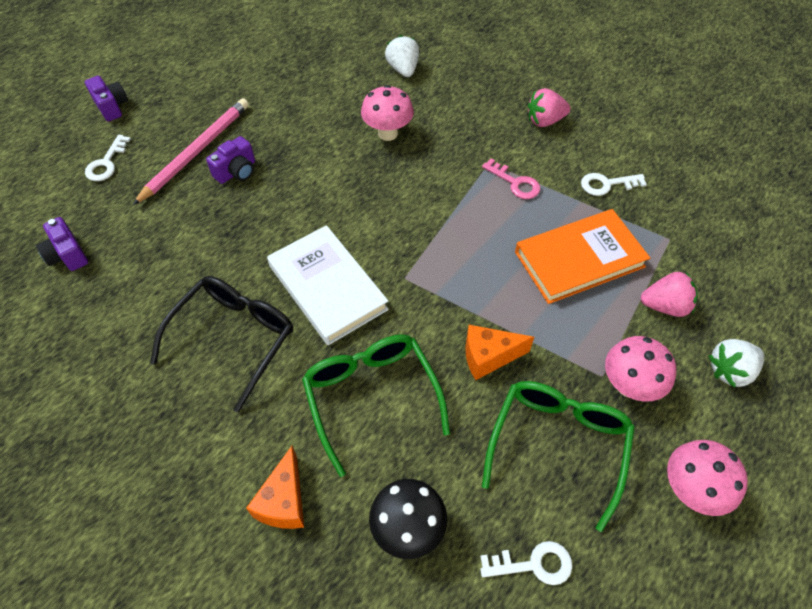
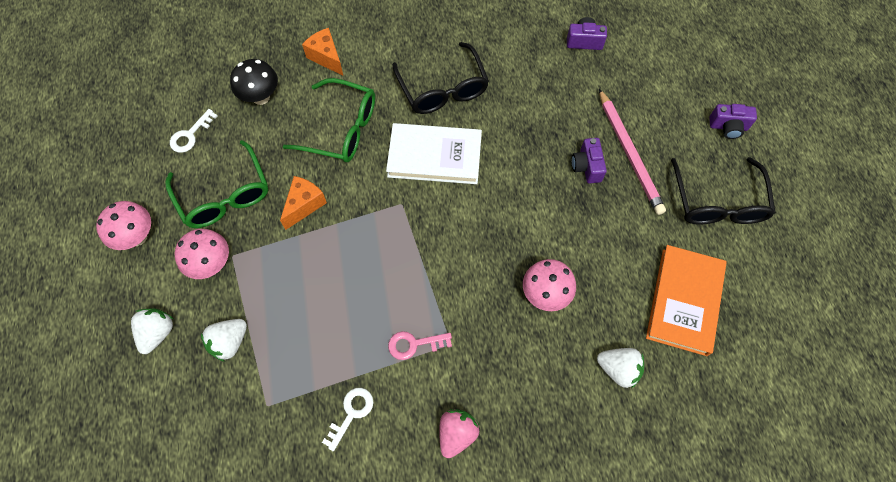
camera: 130 degrees right, 10 degrees up
white key [85,135,131,181] -> none
orange book [515,209,650,304] -> orange book moved to [646,245,727,356]
pink strawberry [641,272,698,317] -> white strawberry [201,319,247,362]
none -> black glasses [671,157,776,225]

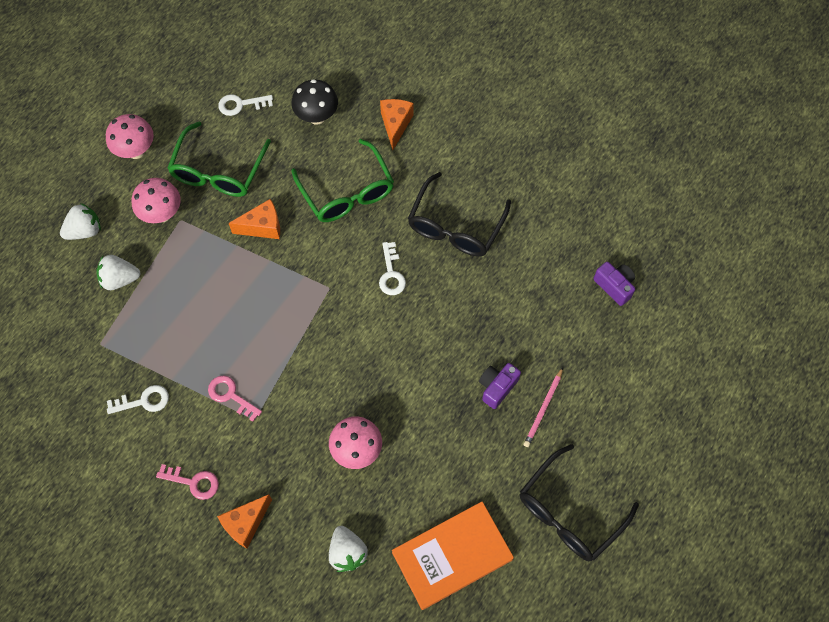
camera: 45 degrees right, 0 degrees up
white book [386,123,482,184] -> white key [379,242,406,295]
pink strawberry [439,409,479,458] -> pink key [156,464,219,500]
pink pencil [599,89,666,215] -> pink pencil [524,367,563,447], size x0.56
purple camera [709,104,757,139] -> none
none -> orange cheese [217,494,272,549]

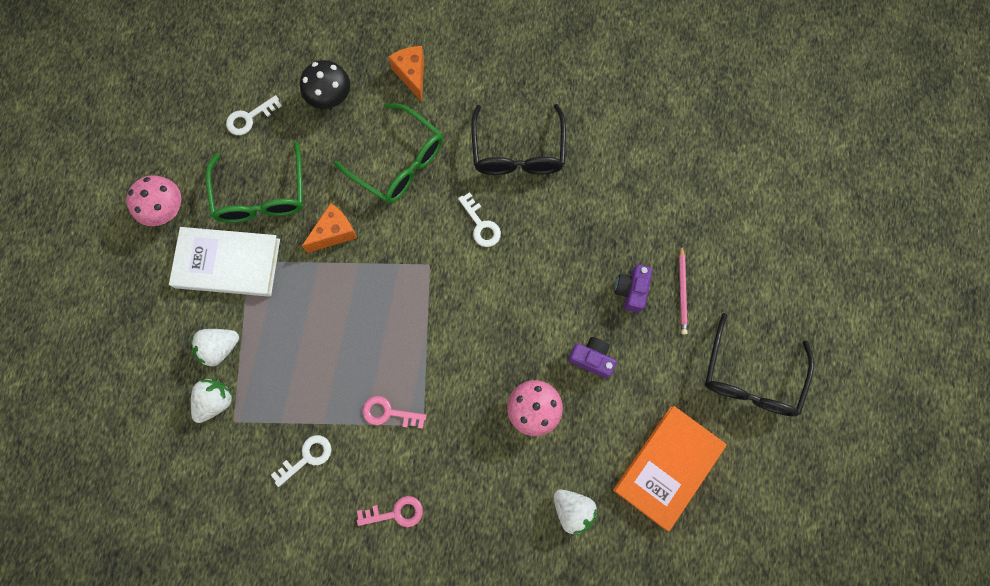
camera: 25 degrees left, 10 degrees up
white strawberry [60,203,101,240] -> white strawberry moved to [191,378,233,423]
pink mushroom [132,178,181,223] -> white book [169,227,280,297]
orange cheese [217,494,272,549] -> none
purple camera [593,262,635,306] -> purple camera moved to [568,337,617,378]

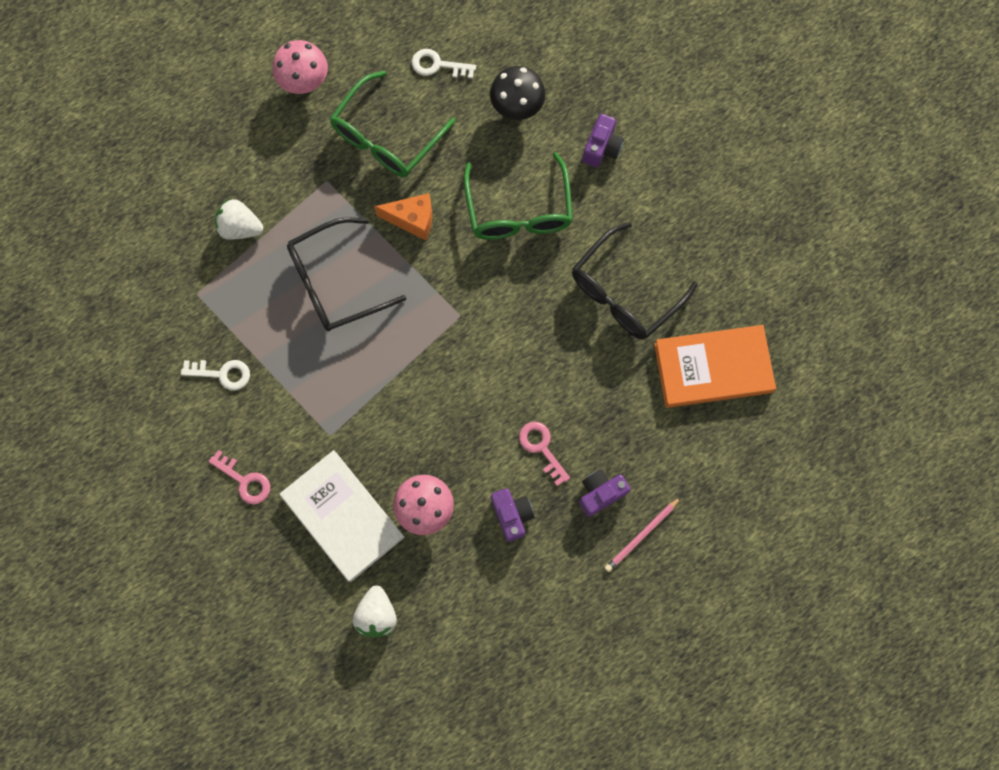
camera: 45 degrees right, 0 degrees up
white book [169,227,280,297] -> white book moved to [280,450,405,582]
white strawberry [191,378,233,423] -> none
pink key [363,396,427,429] -> pink key moved to [519,422,570,486]
orange cheese [388,46,424,102] -> purple camera [582,114,624,167]
white key [458,192,501,247] -> none
orange book [613,406,727,531] -> orange book moved to [654,325,776,408]
black glasses [705,313,814,417] -> black glasses moved to [287,217,406,331]

